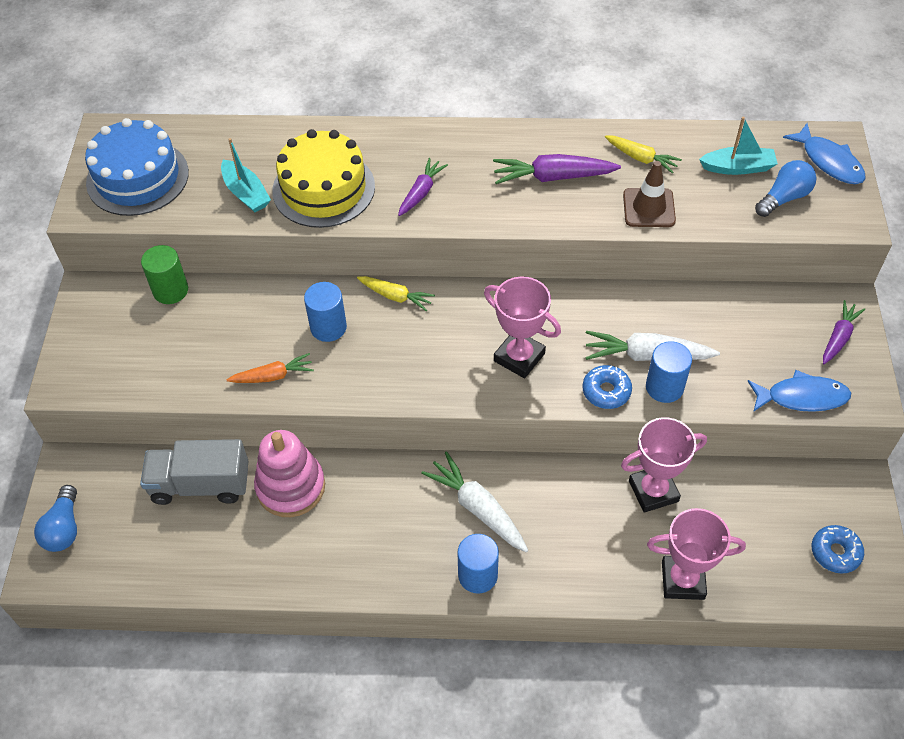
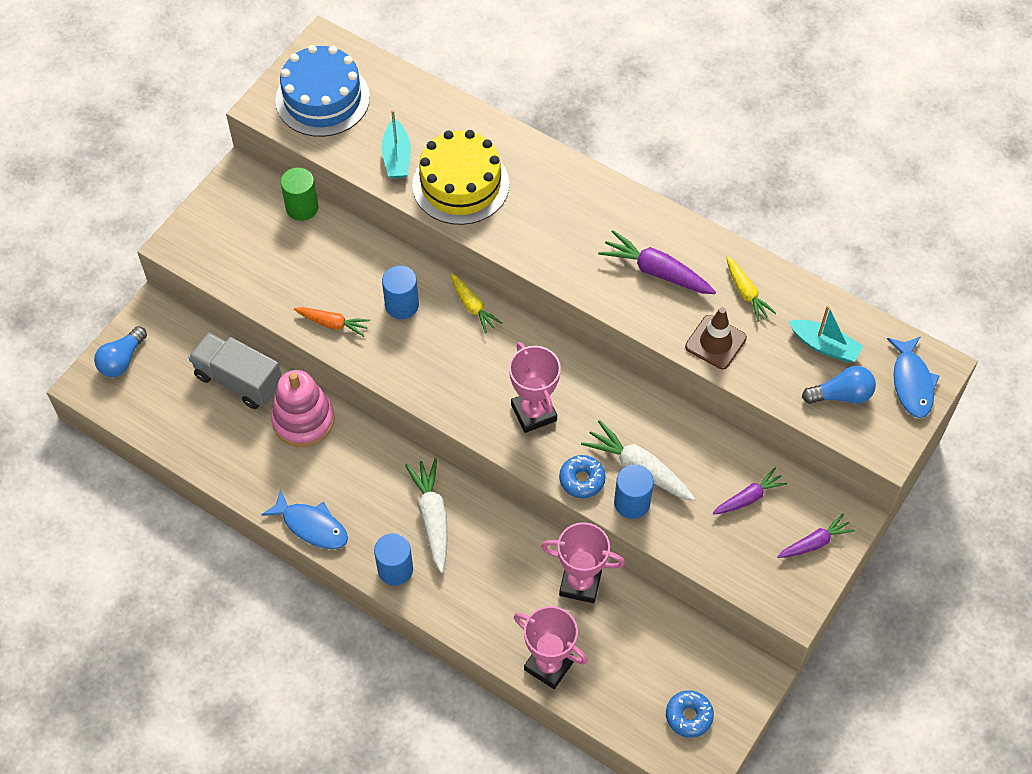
camera: 30 degrees right, 5 degrees up
purple carrot [398,158,448,216] -> purple carrot moved to [713,468,787,515]
blue fish [748,370,851,412] -> blue fish moved to [261,489,348,549]

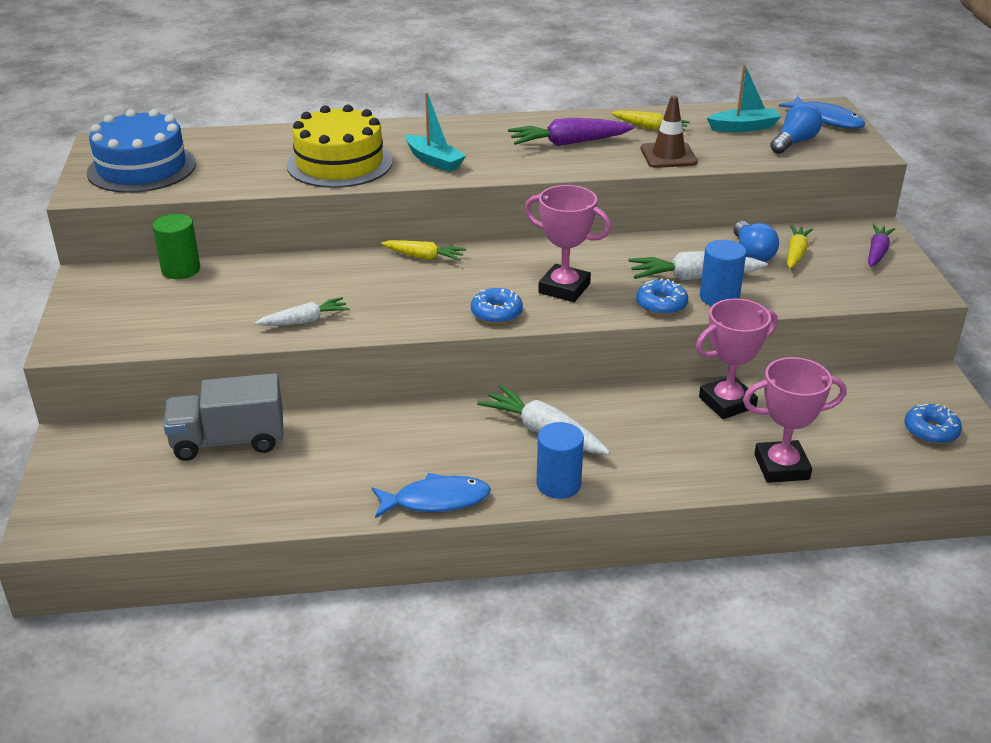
camera: 40 degrees left, 25 degrees down
blue light bulb [94,326,147,377] -> blue light bulb moved to [733,221,779,262]
pink stacking toy [271,370,335,447] -> none
orange carrot [294,307,370,337] -> white carrot [255,297,350,326]
turquoise boat [381,110,411,178] -> turquoise boat moved to [406,92,467,172]
blue cylinder [382,266,419,319] -> none
purple carrot [713,468,787,515] -> yellow carrot [787,225,813,269]
none -> blue donut [471,288,523,324]

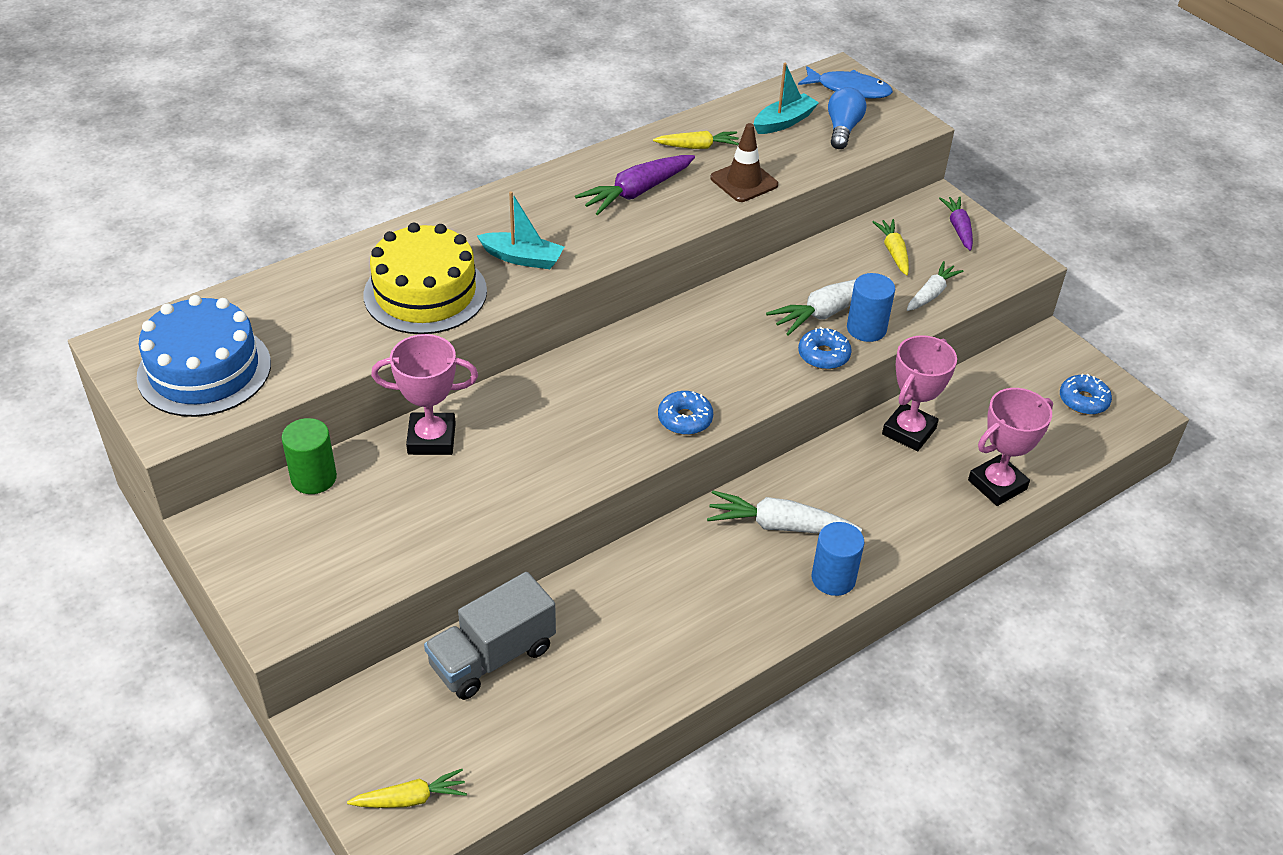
camera: 30 degrees left, 10 degrees up
white carrot [255,297,350,326] -> white carrot moved to [907,261,964,311]
blue fish [372,473,491,518] -> none
yellow carrot [381,240,466,261] -> yellow carrot moved to [347,769,467,808]
pink trophy [524,185,611,302] -> pink trophy moved to [371,334,478,455]
blue light bulb [733,221,779,262] -> none

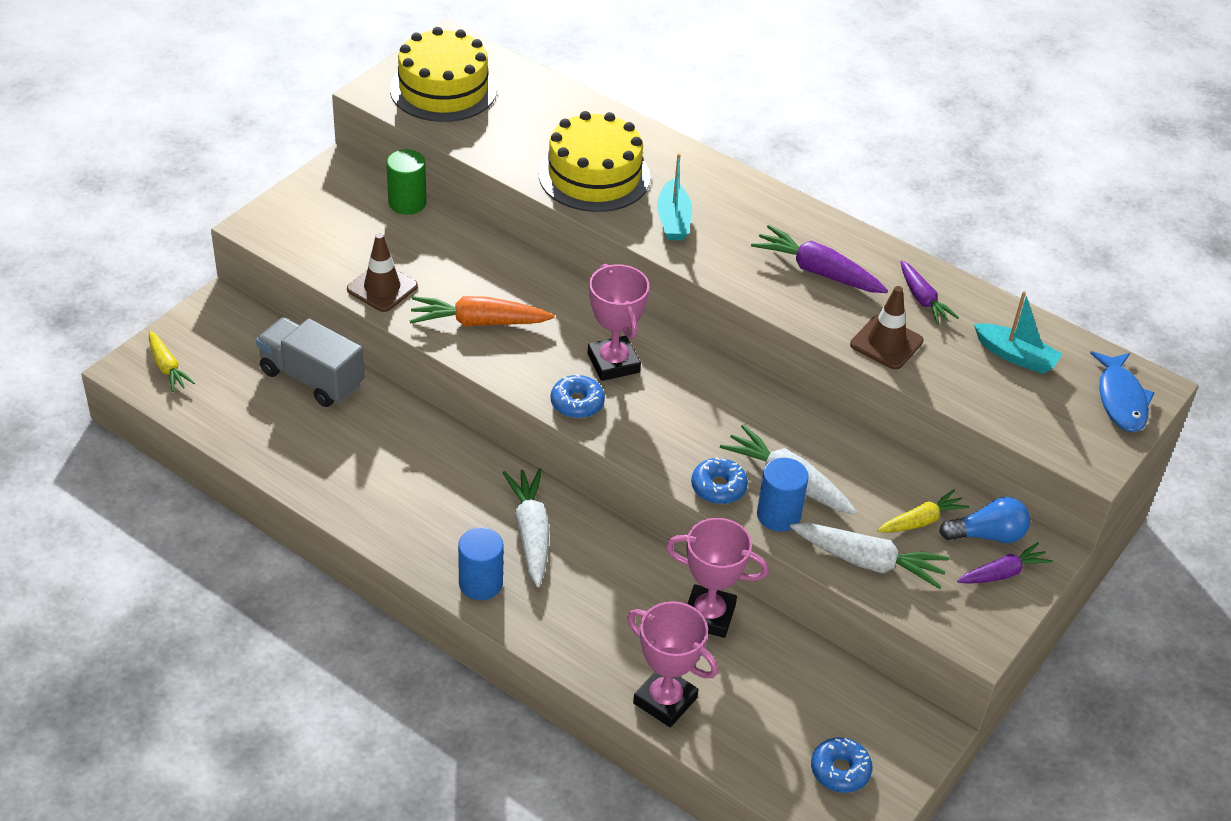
camera: 70 degrees right, 0 degrees up
blue cake [136,295,271,417] -> yellow cake [390,27,497,122]
pink trophy [371,334,478,455] -> pink trophy moved to [588,264,649,381]
yellow carrot [653,131,739,149] -> purple carrot [900,260,959,324]
blue light bulb [828,87,866,149] -> blue light bulb moved to [939,497,1030,543]
white carrot [907,261,964,311] -> white carrot [790,523,950,589], size x1.55
none -> brown traffic cone [347,233,418,312]
none -> orange carrot [410,296,555,326]

